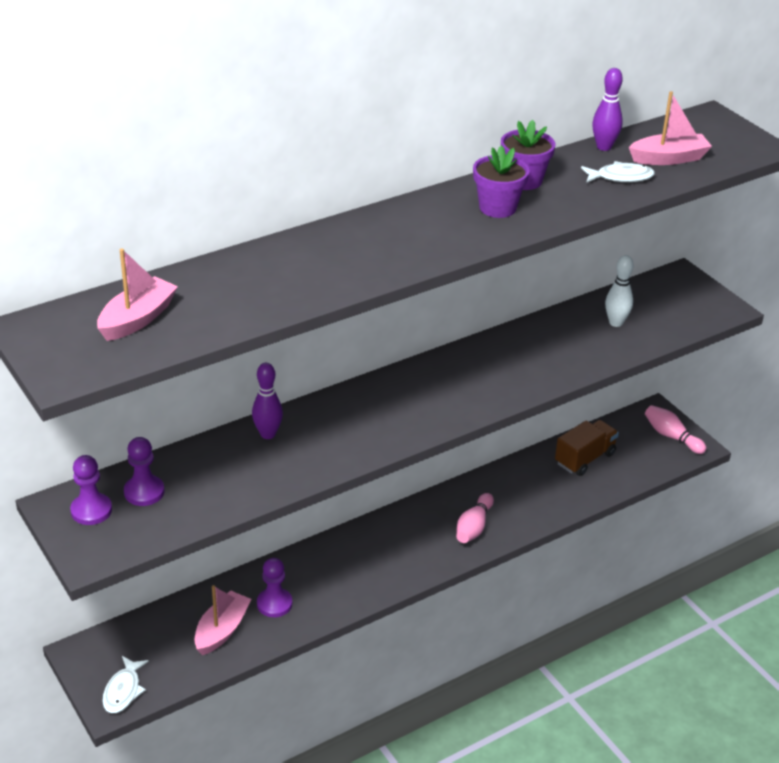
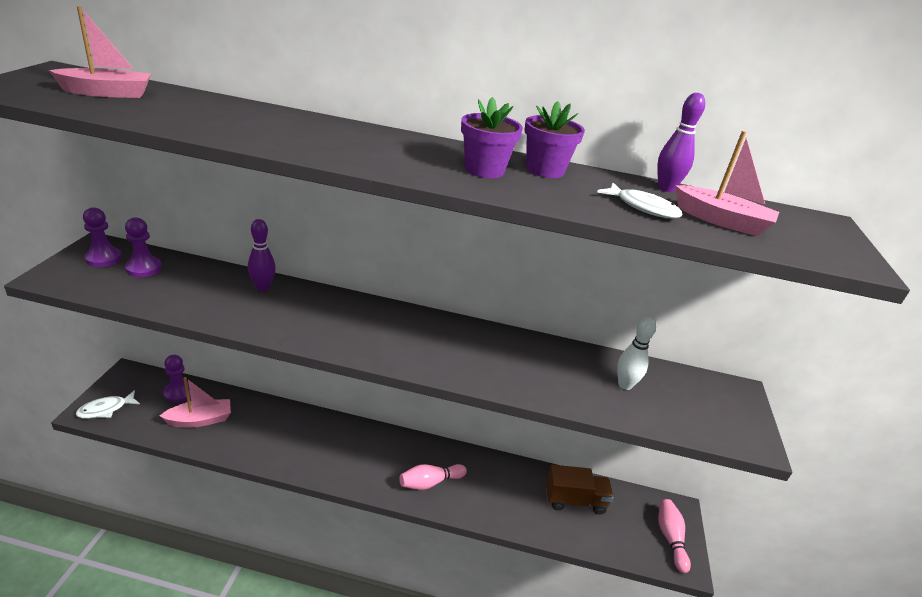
camera: 40 degrees right, 5 degrees down
purple pawn [257,558,292,617] -> purple pawn moved to [163,355,191,403]

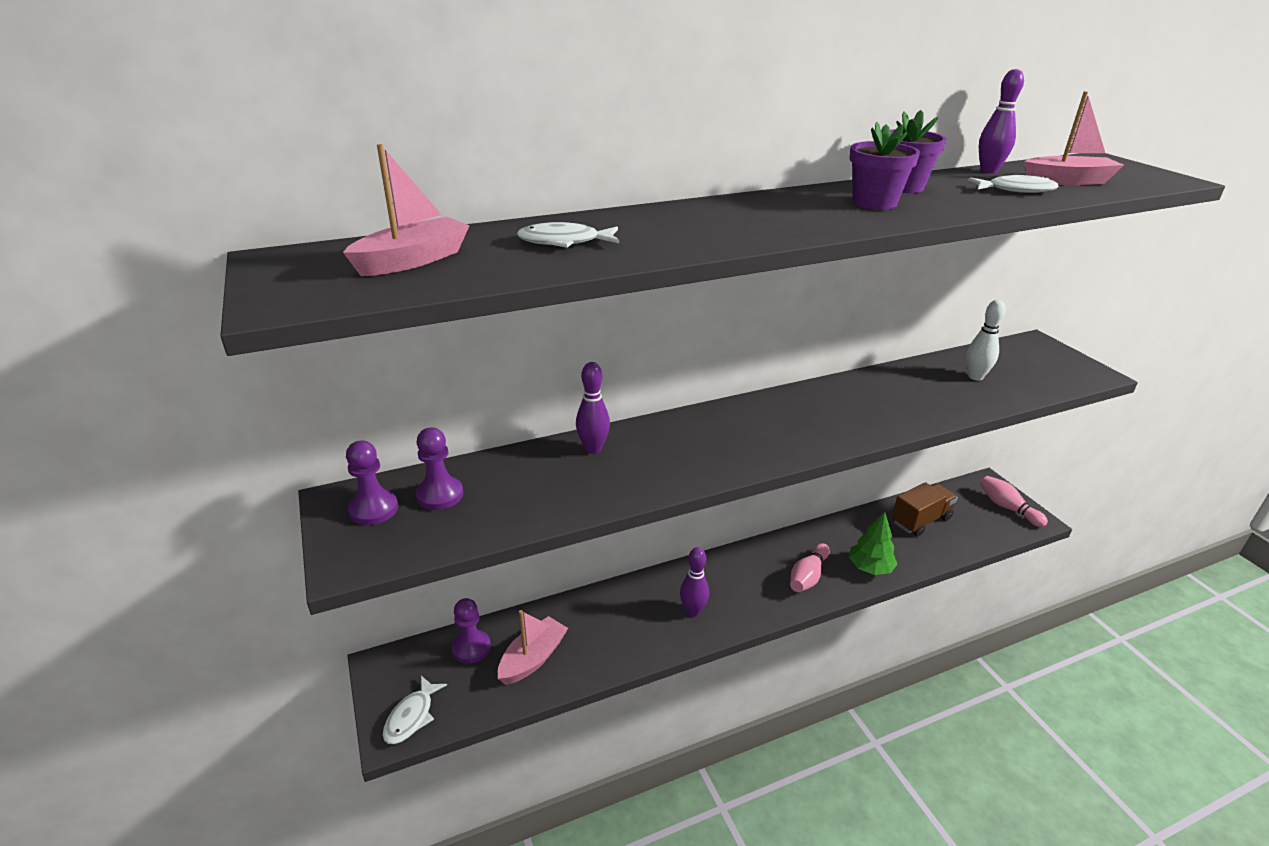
camera: 30 degrees left, 0 degrees up
none -> white fish [517,222,619,248]
none -> purple bowling pin [680,547,709,617]
none -> green tree [849,512,898,575]

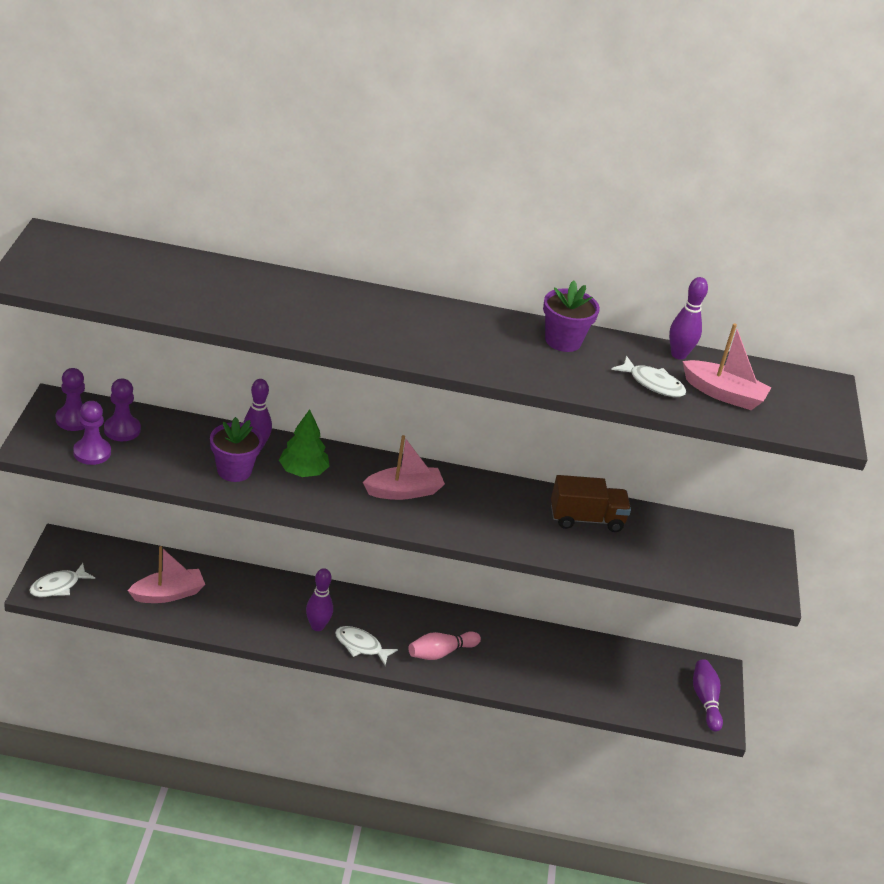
camera: 25 degrees right, 5 degrees up
pink boat [343,144,470,276] -> pink boat moved to [363,435,445,500]
purple pawn [452,598,491,664] -> purple pawn moved to [73,401,111,465]
white fish [517,222,619,248] -> white fish moved to [335,626,398,666]
purple flower pot [849,122,920,210] -> purple flower pot moved to [210,417,263,482]
green tree [849,512,898,575] -> green tree moved to [279,409,330,477]
brown truck [892,482,958,536] -> brown truck moved to [551,475,631,532]
white bowling pin [966,300,1006,381] -> none
pink bowling pin [980,476,1048,527] -> purple bowling pin [693,659,723,732]

